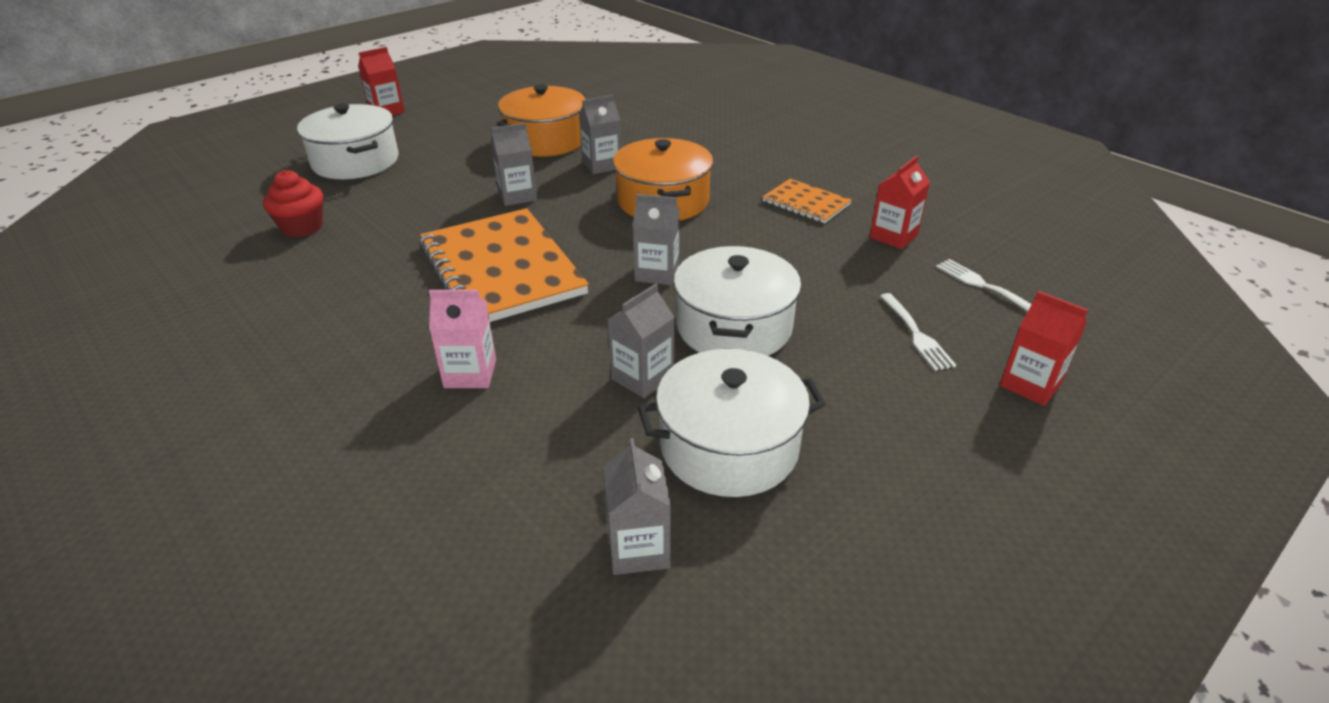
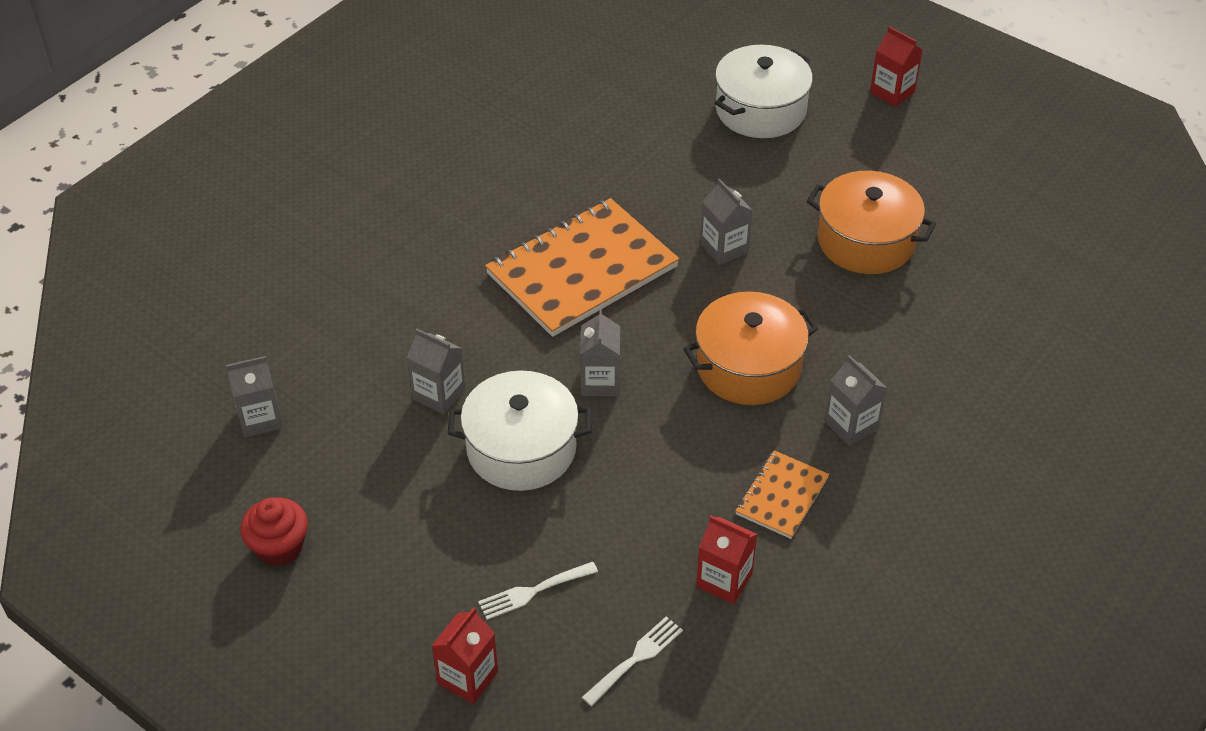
camera: 80 degrees right, 10 degrees up
red cupcake [263,170,323,237] -> red cupcake moved to [240,498,308,566]
pink carton [429,290,496,388] -> none
grey carton [579,95,621,174] -> grey carton moved to [824,355,887,446]
white pot [638,349,826,497] -> none

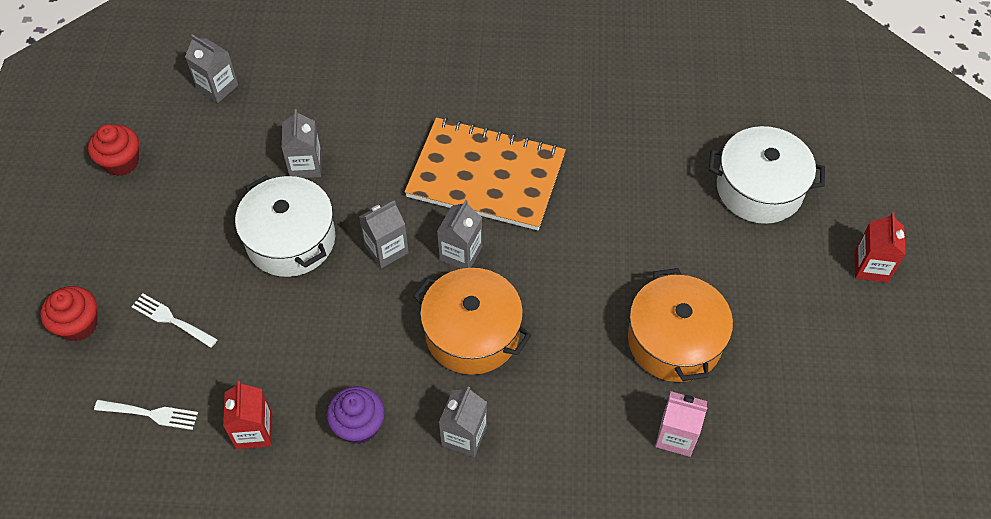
camera: 55 degrees right, 10 degrees up
red carton [432,607,498,704] -> red cupcake [41,286,98,342]
grey carton [700,179,753,265] -> grey carton moved to [437,200,482,269]
orange notebook [735,450,829,539] -> purple cupcake [327,386,385,444]
none -> pink carton [655,391,708,457]

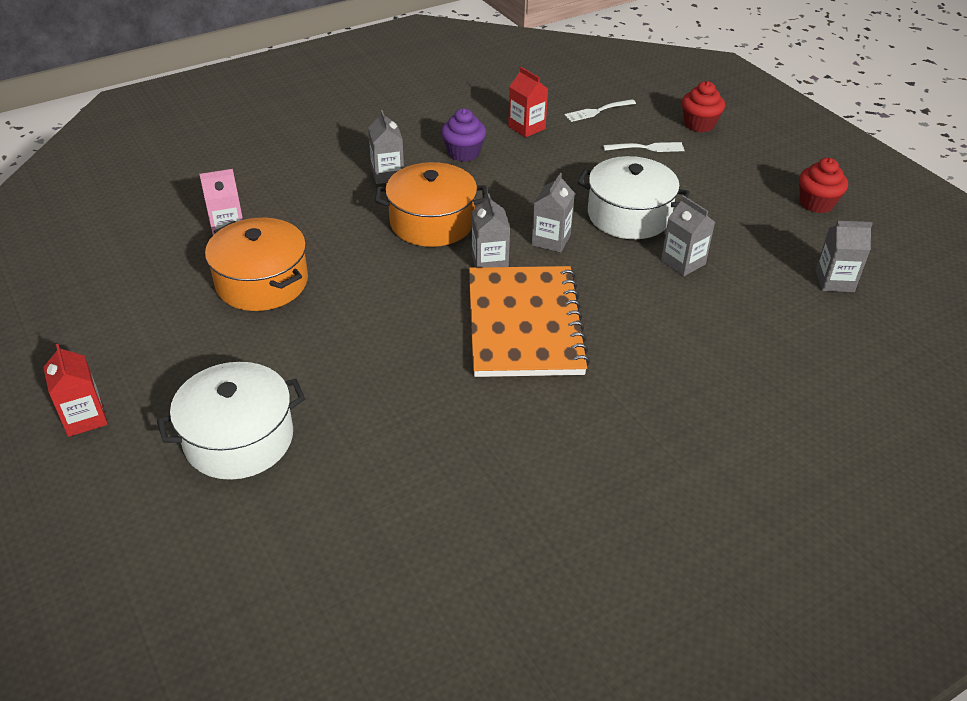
camera: 145 degrees right, 15 degrees down
orange notebook [404,117,566,230] -> orange notebook turned 75 degrees counterclockwise [469,266,590,377]

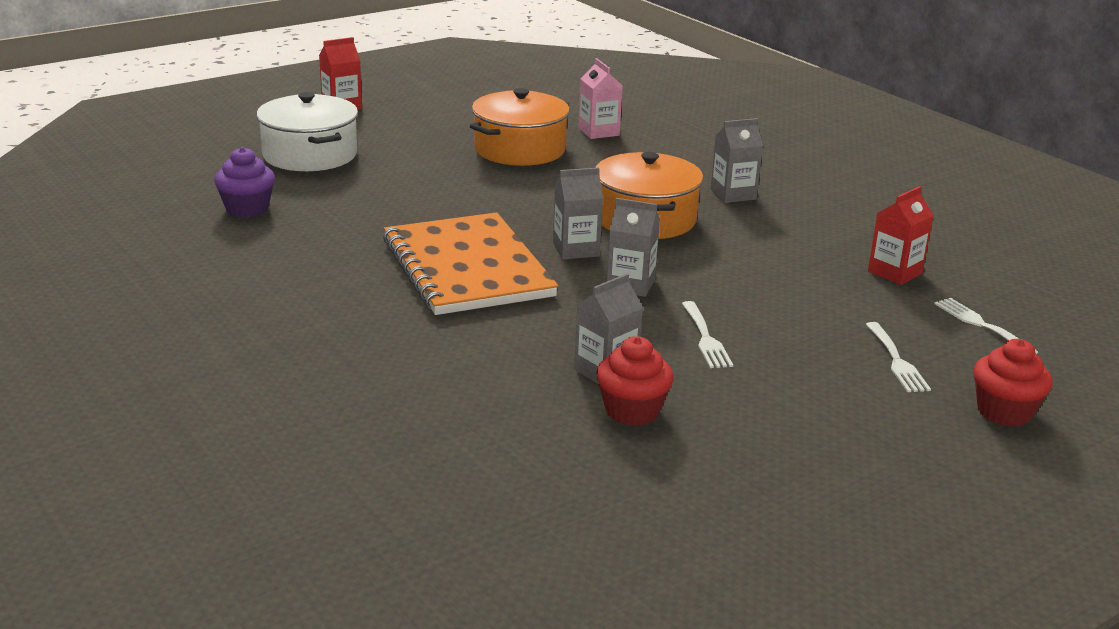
camera: 85 degrees right, 15 degrees down
purple cupcake [441,108,486,162] -> purple cupcake moved to [214,147,275,218]
orange notebook [469,266,590,377] -> orange notebook turned 75 degrees clockwise [383,212,558,315]
white pot [577,156,690,239] -> white fork [682,301,733,368]
red cupcake [799,158,848,213] -> red cupcake moved to [596,336,674,426]
grey carton [816,221,873,292] -> none

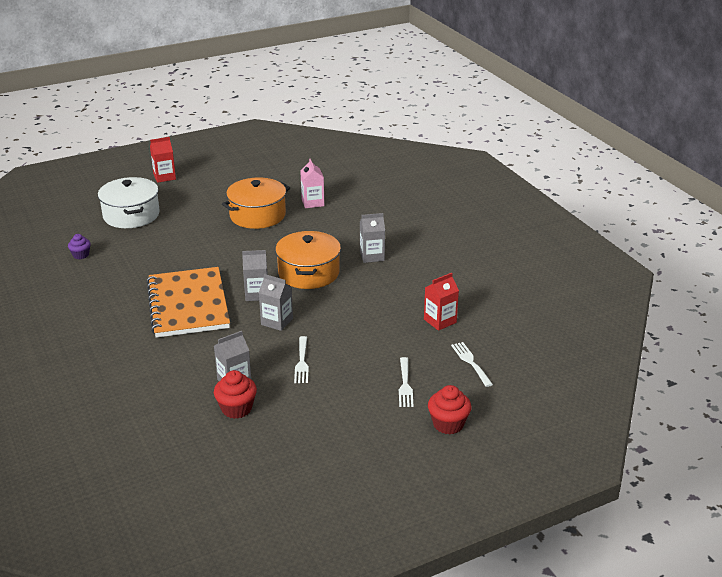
camera: 10 degrees right, 5 degrees up
purple cupcake [214,147,275,218] -> purple cupcake [68,234,91,259], size x0.65

